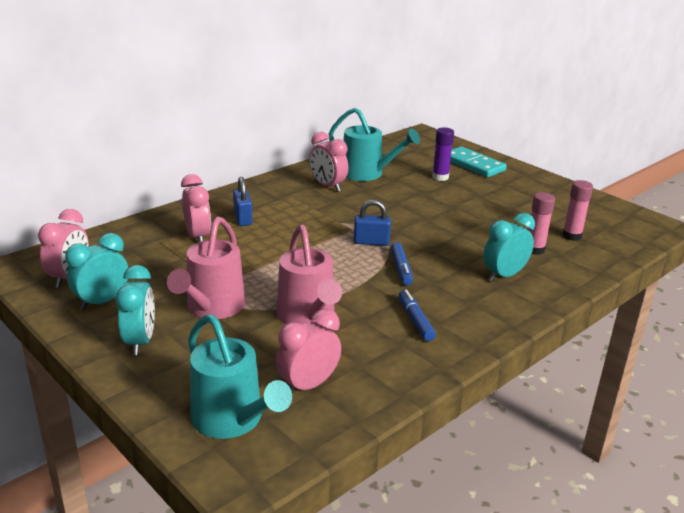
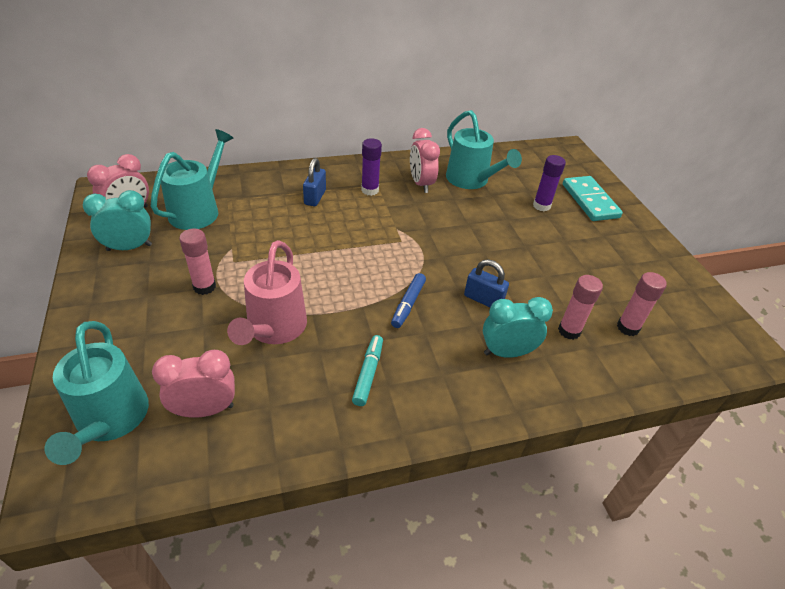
camera: 25 degrees right, 15 degrees up
turquoise clock [116,265,155,355] -> none
pink watering can [167,217,245,319] -> pink glue stick [179,228,216,295]
pink clock [181,174,211,242] -> none
blue padlock [354,200,391,246] -> blue padlock moved to [464,259,509,307]
blue marker [399,290,436,341] -> turquoise marker [352,335,383,406]
none -> turquoise watering can [151,129,233,230]
none -> purple glue stick [361,138,382,196]

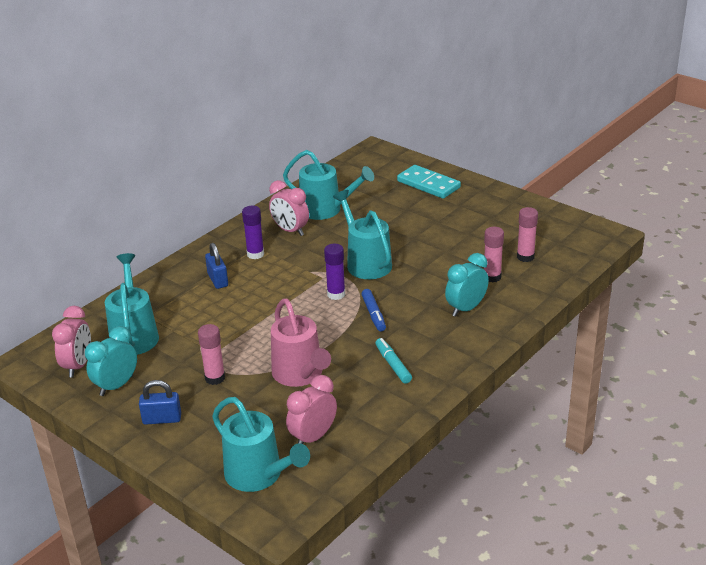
camera: 30 degrees left, 10 degrees down
blue padlock [464,259,509,307] -> blue padlock moved to [139,380,181,425]
purple glue stick [533,155,566,211] -> purple glue stick moved to [324,244,345,300]
none -> turquoise watering can [333,190,392,279]

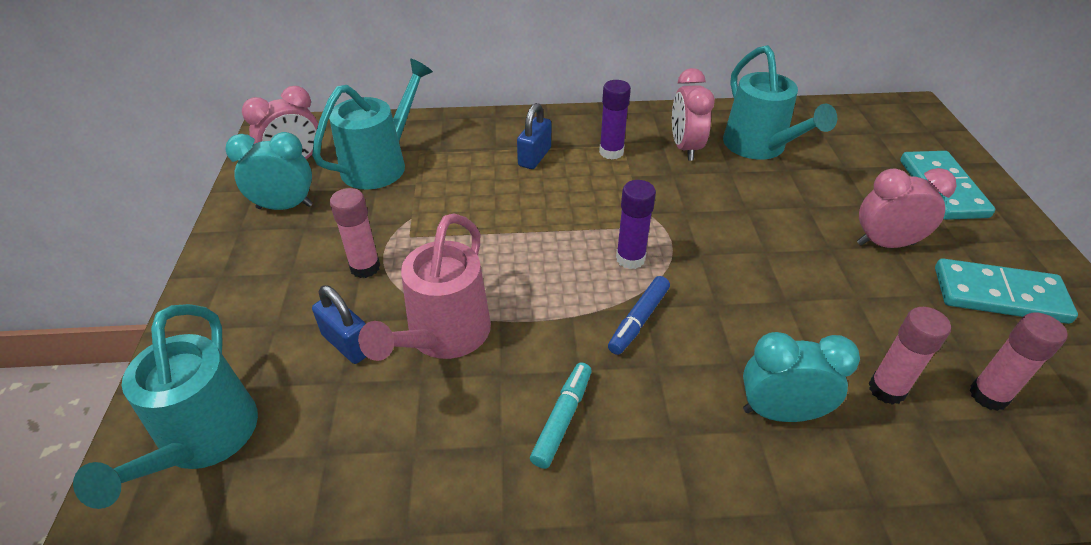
camera: 45 degrees right, 10 degrees up
blue padlock [139,380,181,425] -> blue padlock moved to [312,285,366,364]
pink clock [286,375,337,444] -> pink clock moved to [857,168,957,248]
turquoise watering can [333,190,392,279] -> none
none -> turquoise domino [935,258,1078,324]

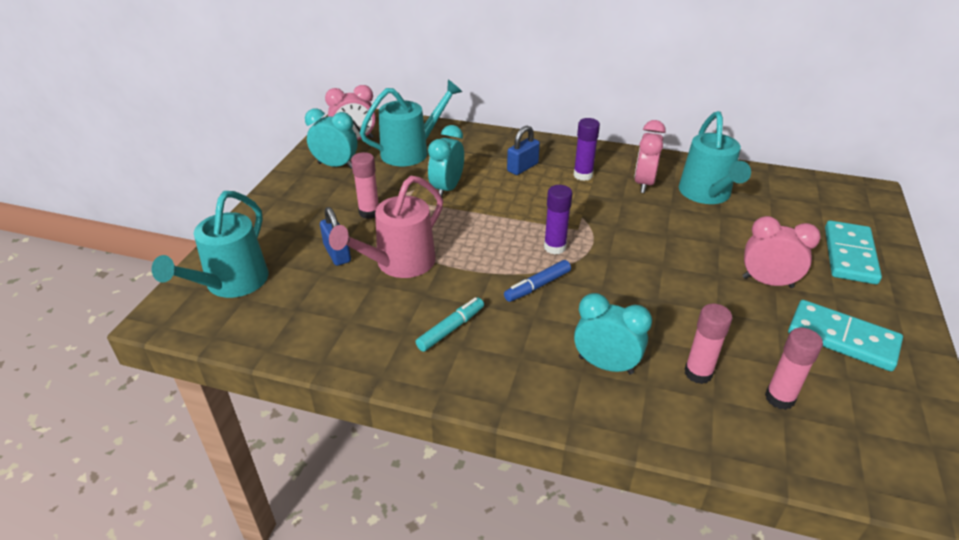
camera: 20 degrees right, 5 degrees down
none -> turquoise clock [428,125,464,197]

